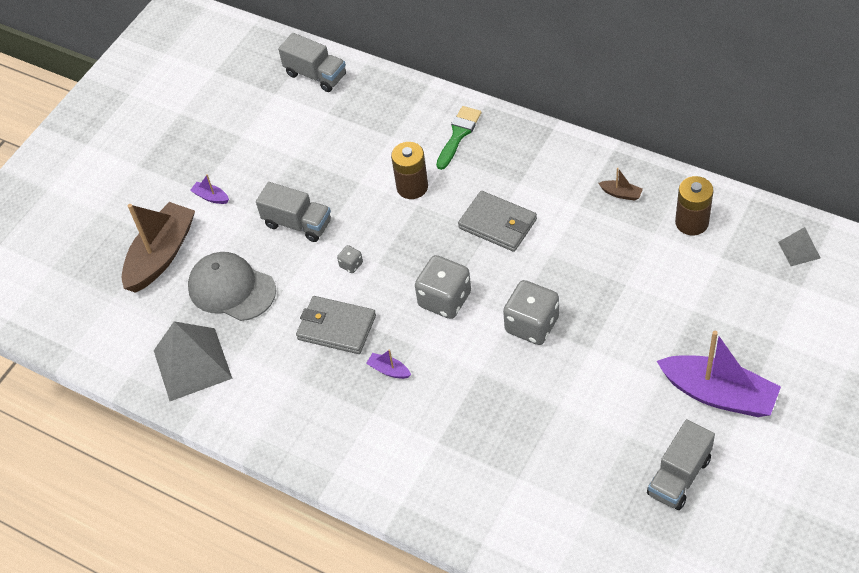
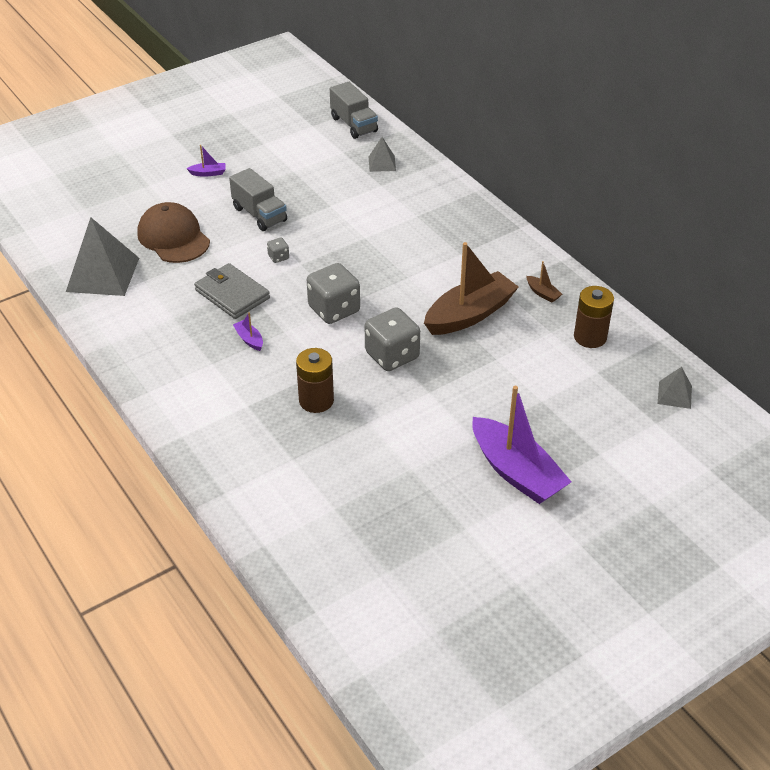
camera: 20 degrees right, 10 degrees down
brown boat [122,202,195,293] -> brown boat moved to [424,242,519,335]
grey cap [188,252,276,321] -> brown cap [137,202,210,263]
purple boat [190,174,229,204] -> purple boat turned 120 degrees clockwise [186,145,225,177]
brown battery [391,142,428,199] -> brown battery moved to [296,348,334,413]
green brush [436,106,481,170] -> none
grey wallet [458,191,537,252] -> none
grey truck [647,419,715,510] -> none
none -> grey pyramid [369,137,396,172]

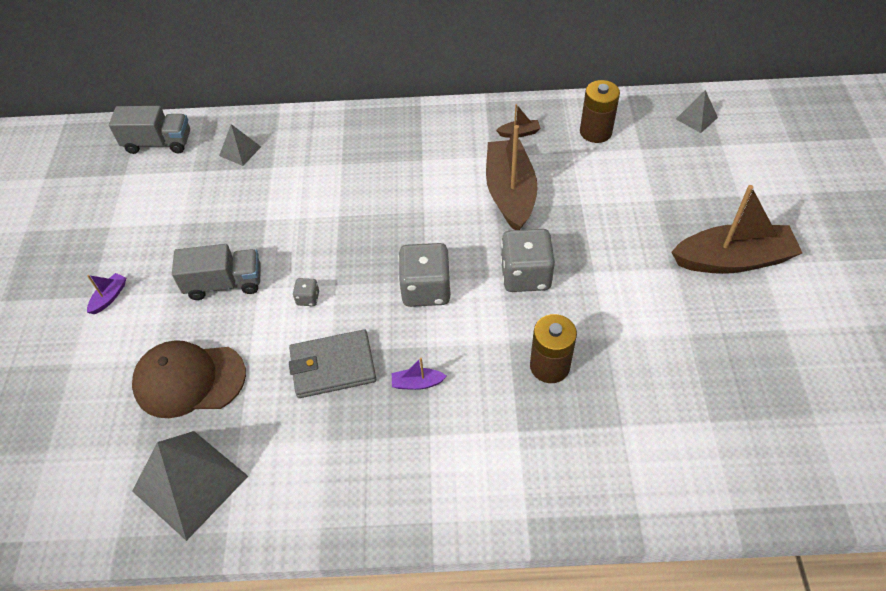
camera: 55 degrees left, 10 degrees up
purple boat [472,386,571,504] -> brown boat [671,185,802,274]

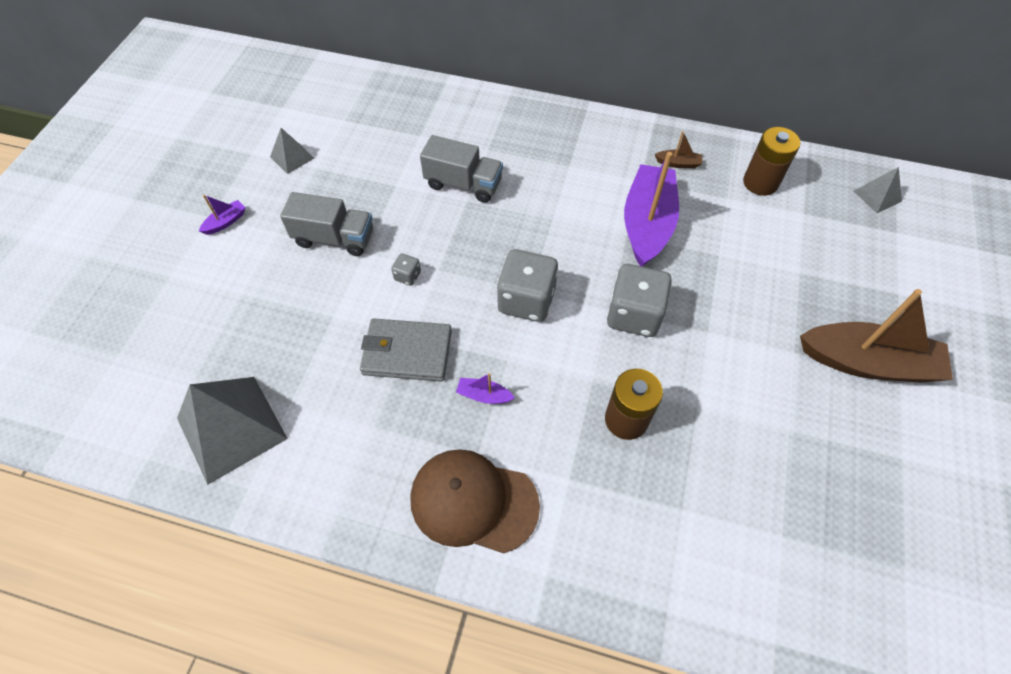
camera: 15 degrees right, 5 degrees up
grey truck [109,106,190,154] -> grey truck moved to [420,135,503,203]
brown cap [132,340,246,418] -> brown cap moved to [410,449,540,553]
grey pyramid [219,124,261,166] -> grey pyramid moved to [270,128,314,174]
brown boat [486,125,537,230] -> purple boat [624,152,679,267]

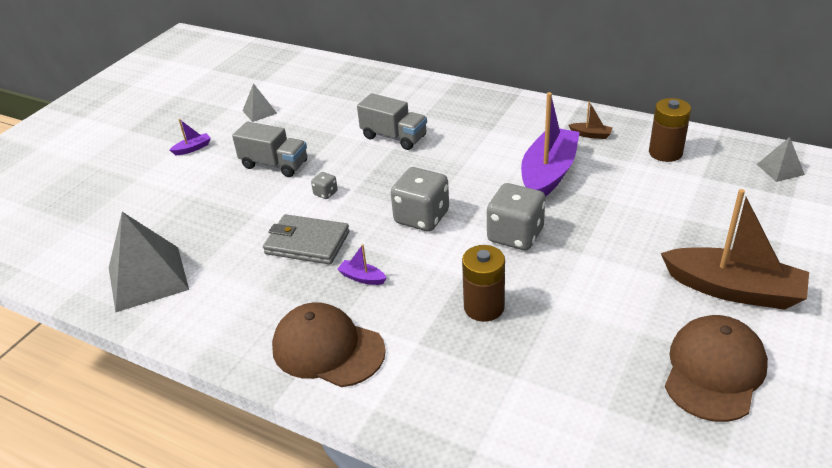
camera: 15 degrees right, 20 degrees down
none -> brown cap [665,315,768,422]

